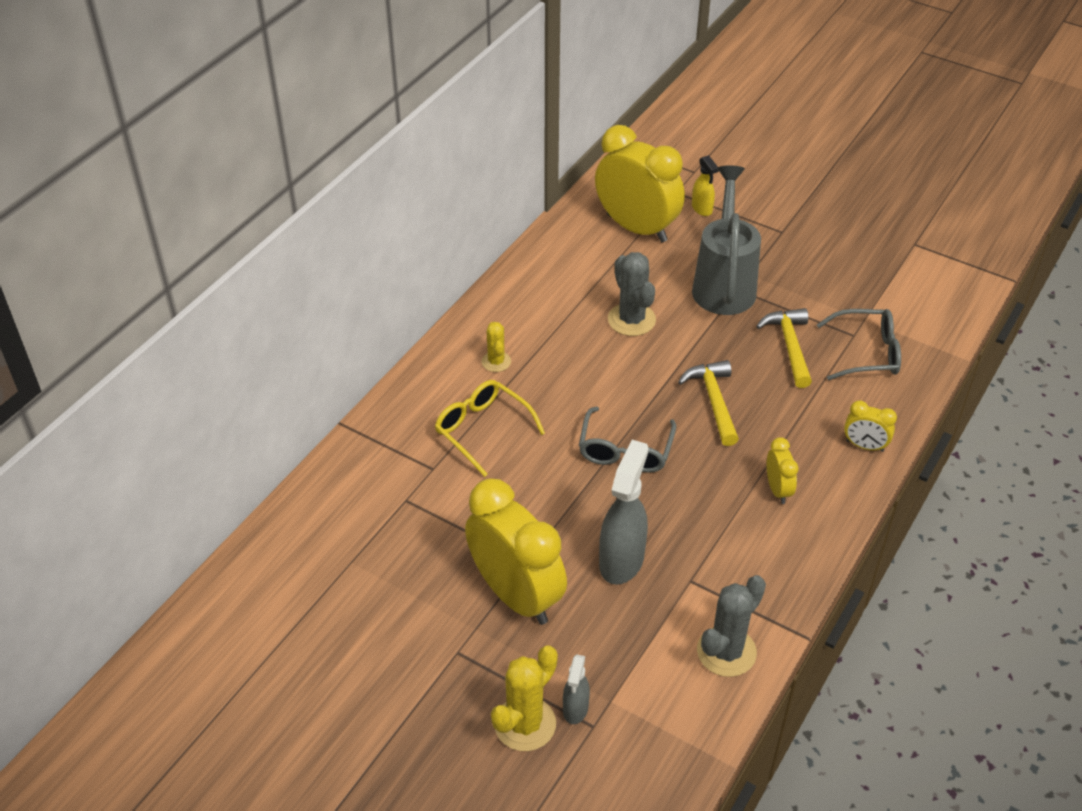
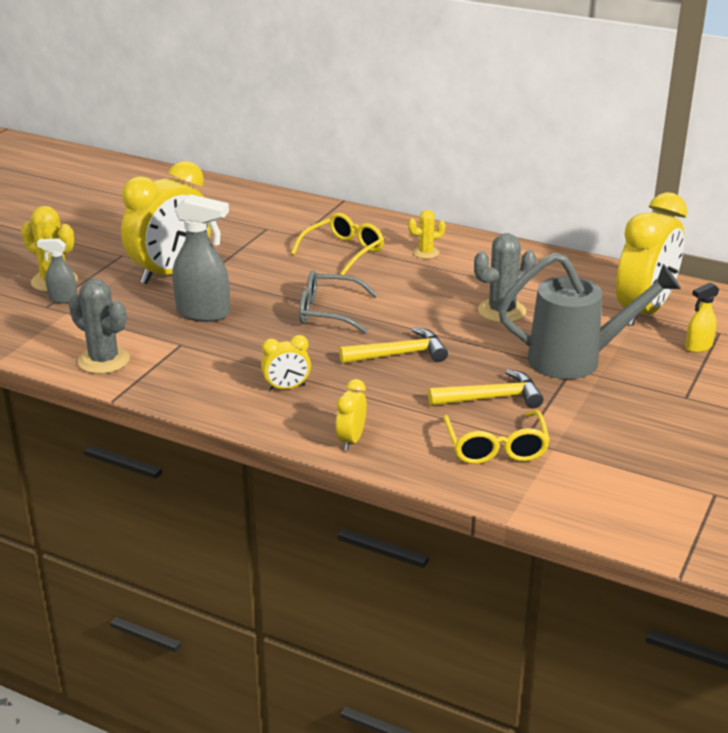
camera: 85 degrees right, 15 degrees down
grey glasses [817,309,901,380] -> yellow glasses [443,410,550,464]

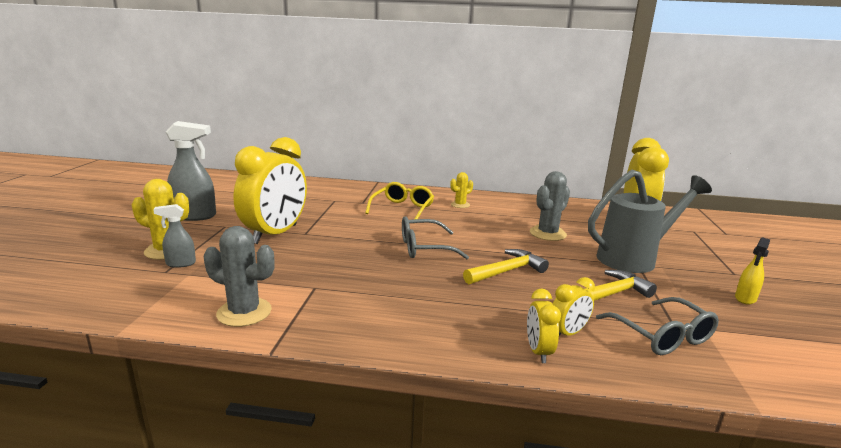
camera: 20 degrees left, 10 degrees down
grey spray bottle [172,194,230,322] -> grey spray bottle moved to [166,121,216,221]
yellow clock [261,335,311,391] -> yellow clock moved to [553,277,595,336]
yellow glasses [443,410,550,464] -> grey glasses [596,297,719,355]
yellow spray bottle [685,282,720,353] -> yellow spray bottle moved to [735,237,770,304]

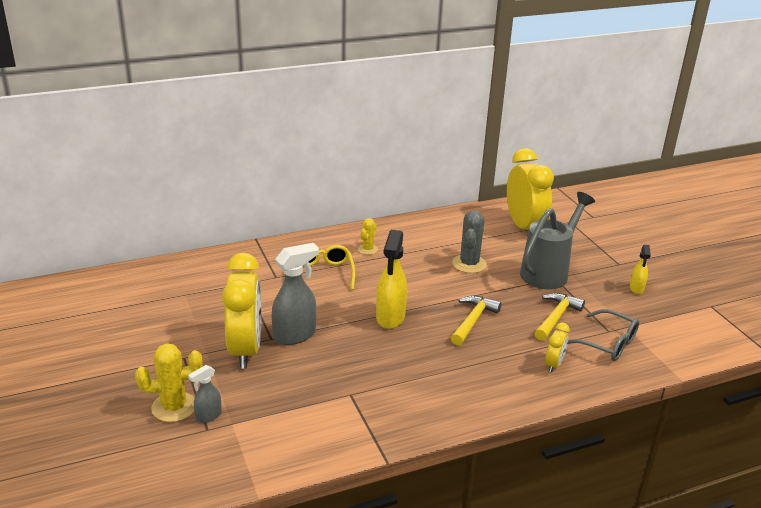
camera: 30 degrees left, 10 degrees up
grey spray bottle [166,121,216,221] -> grey spray bottle moved to [272,243,319,345]
grey cactus [204,226,275,327] -> none
grey glasses [402,216,469,259] -> yellow spray bottle [376,230,407,329]
yellow clock [527,288,561,363] -> none

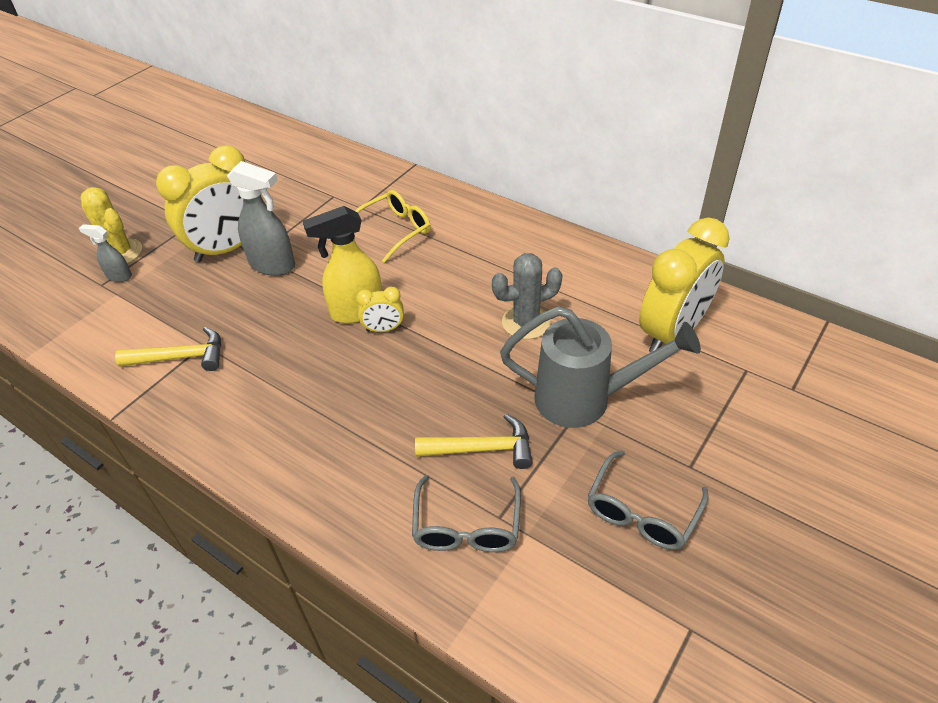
camera: 60 degrees right, 15 degrees up
yellow cactus [358,218,378,255] -> none
yellow hammer [451,296,501,346] -> yellow hammer moved to [115,327,221,371]
yellow clock [545,322,570,372] -> yellow clock moved to [356,286,404,332]
yellow spray bottle [630,245,651,294] -> grey glasses [587,450,709,550]

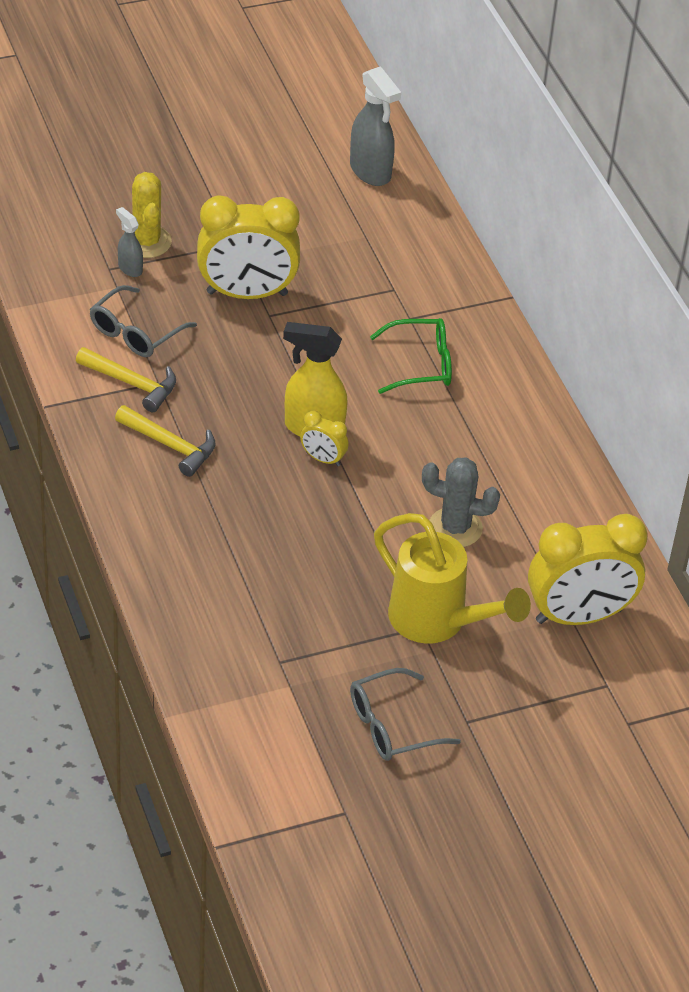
camera: 30 degrees right, 0 degrees up
grey spray bottle [227,161,295,276] -> grey spray bottle moved to [350,66,401,186]
yellow glasses [355,190,431,263] -> green glasses [370,318,452,394]
grey glasses [412,475,521,552] -> grey glasses moved to [90,285,197,357]
yellow hammer [415,414,533,469] -> yellow hammer moved to [115,405,216,477]
grey watering can [500,306,701,428] -> yellow watering can [374,513,531,643]

